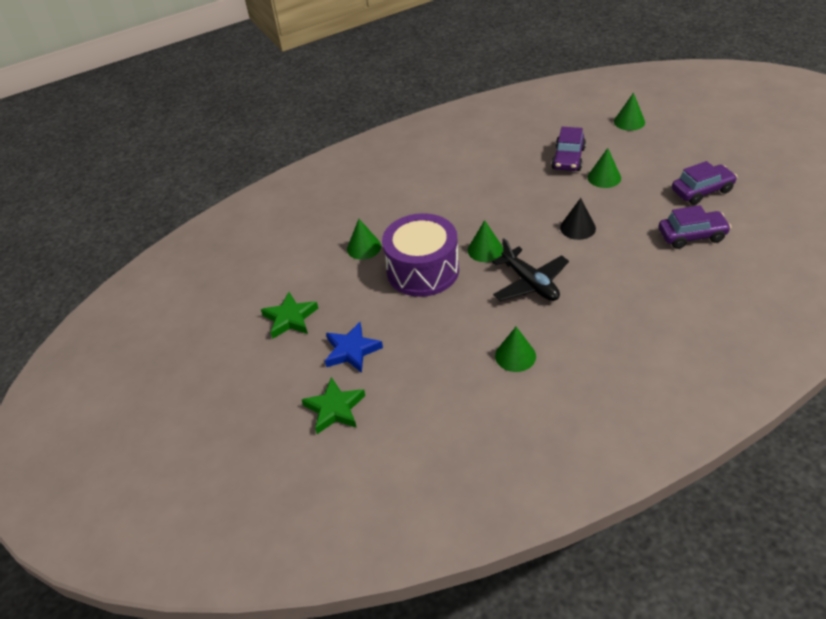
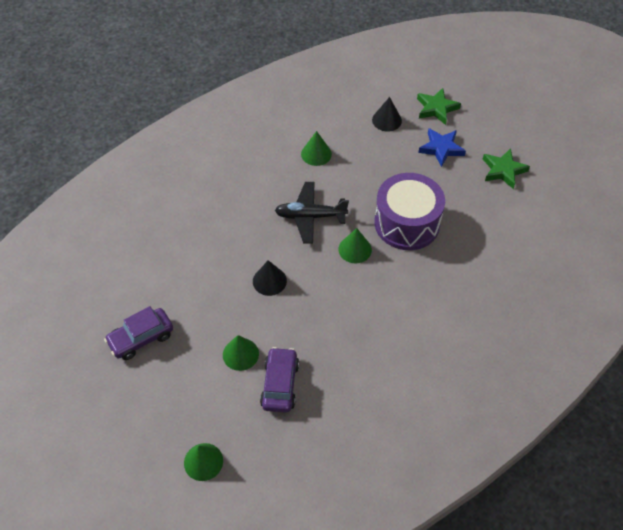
camera: 165 degrees right, 10 degrees up
green cone [347,219,381,260] -> none
black plane [492,238,569,301] -> black plane turned 45 degrees counterclockwise [275,182,349,244]
purple car [659,205,731,249] -> none
none -> black cone [372,97,402,131]

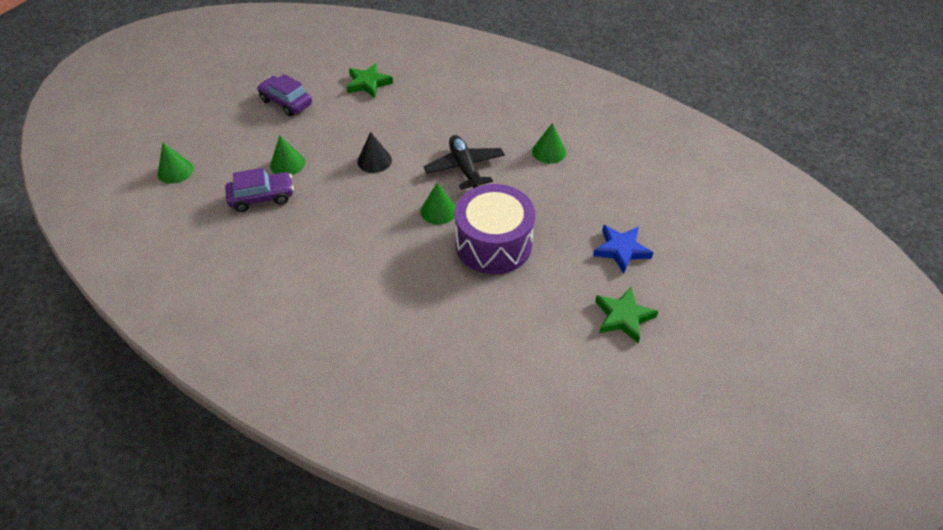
camera: 70 degrees right, 5 degrees down
black cone [372,97,402,131] -> none
green star [417,88,461,125] -> green star moved to [347,63,393,98]

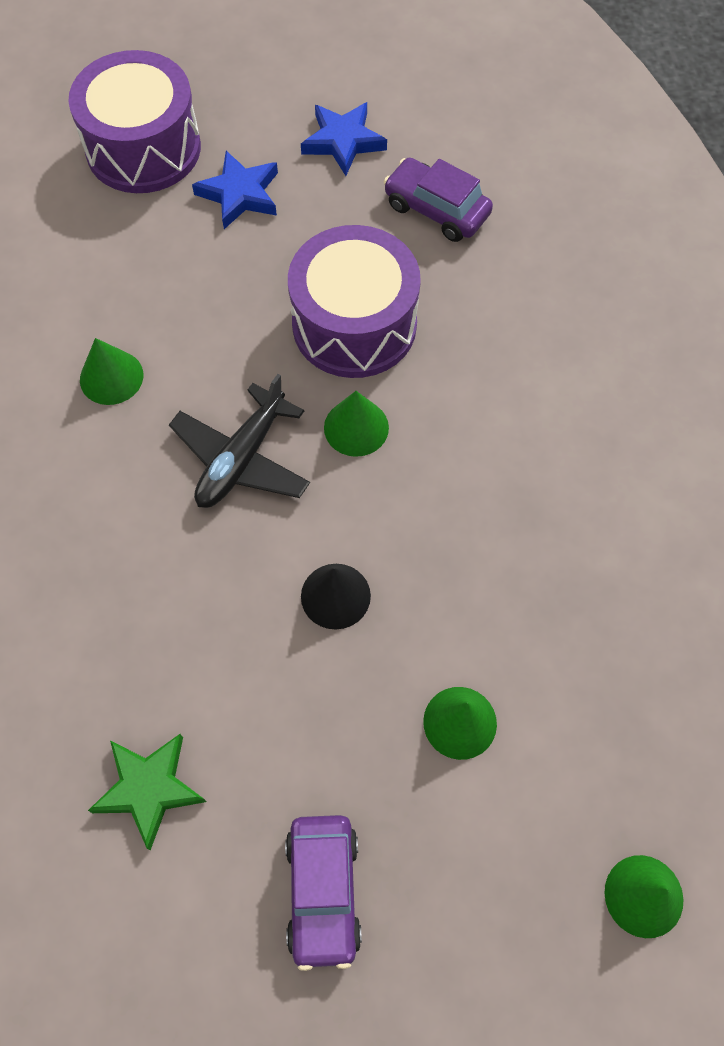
camera: 130 degrees left, 15 degrees up
purple car [225,168,294,212] -> purple car moved to [384,158,493,242]
green star [595,287,658,343] -> blue star [301,102,387,176]
none -> purple drum [68,50,201,193]

